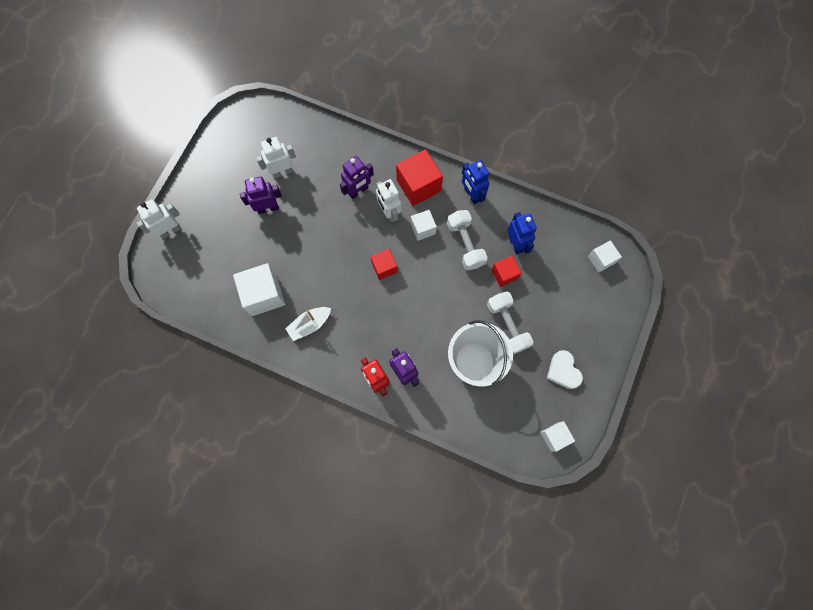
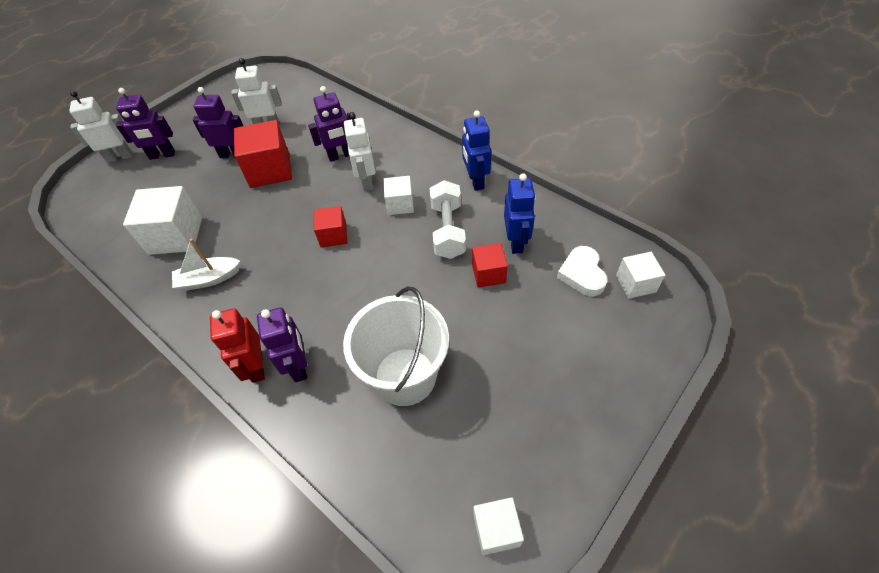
camera: 20 degrees right, 20 degrees down
red cube [396,149,443,206] -> red cube moved to [234,120,292,188]
white dumbbell [487,291,533,354] -> none
white heart [547,350,583,389] -> white heart moved to [557,246,608,296]
none -> purple robot [116,88,175,160]

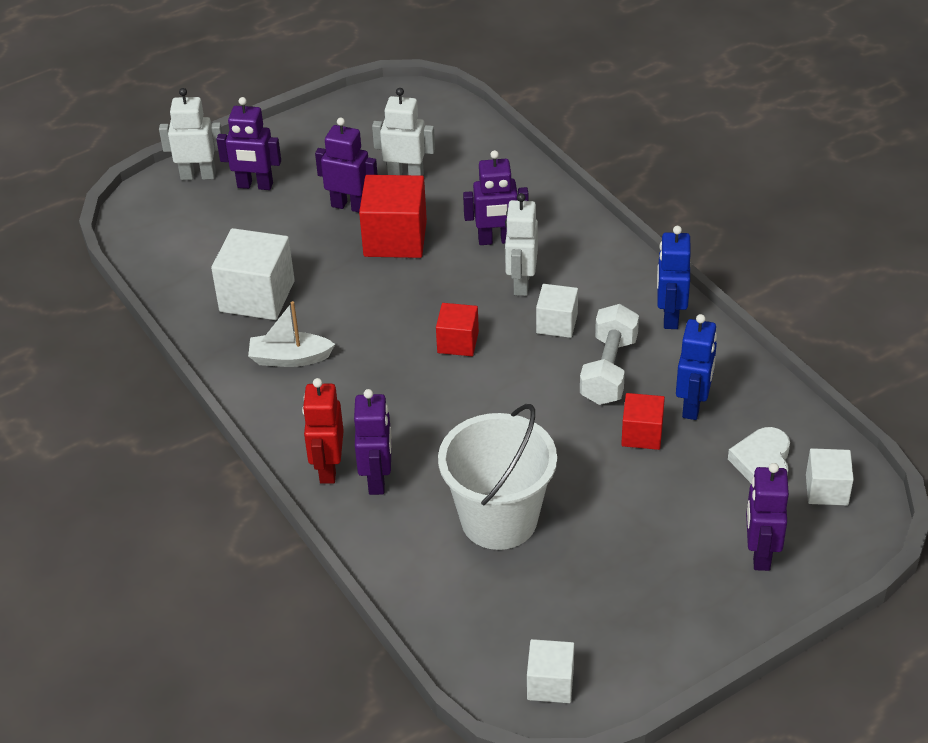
camera: 15 degrees right, 10 degrees down
none -> purple robot [746,463,789,571]

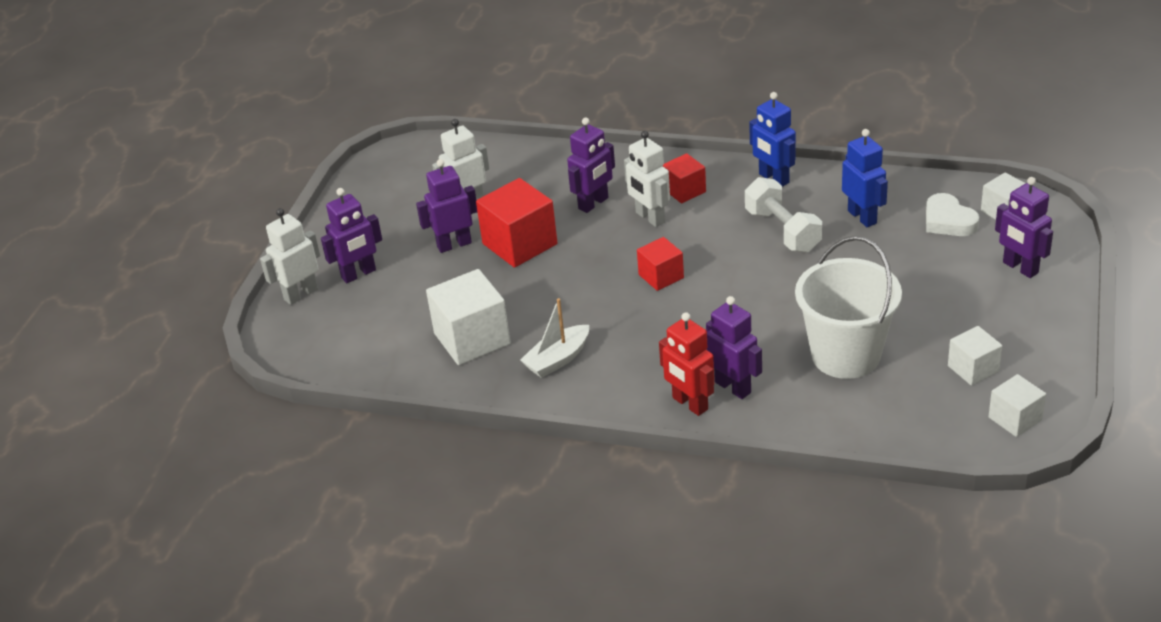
camera: 40 degrees left, 5 degrees down
white cube [536,284,578,338] -> white cube moved to [948,326,1002,386]
red cube [621,393,665,450] -> red cube moved to [663,153,706,203]

